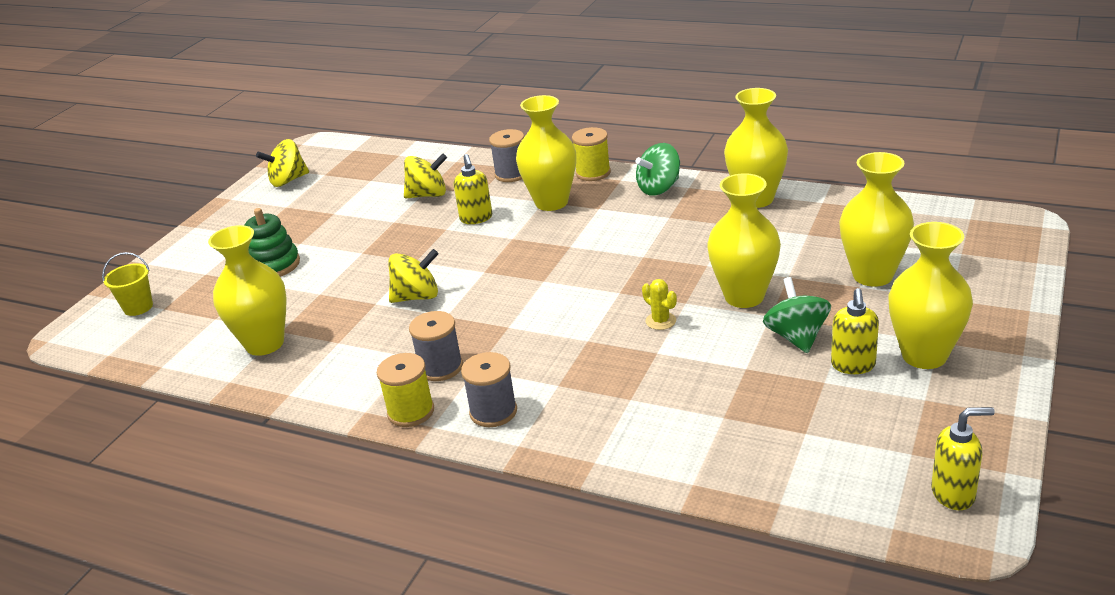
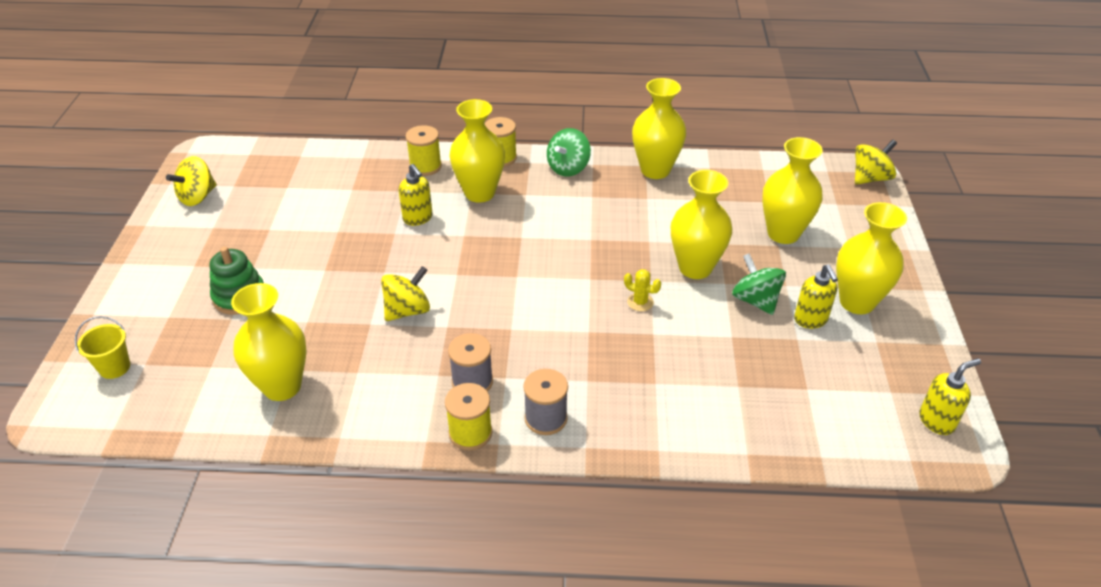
camera: 25 degrees left, 10 degrees up
yellow spinning top [404,154,447,198] -> yellow spinning top moved to [855,140,897,185]
grey spool [489,129,524,182] -> yellow spool [405,125,442,176]

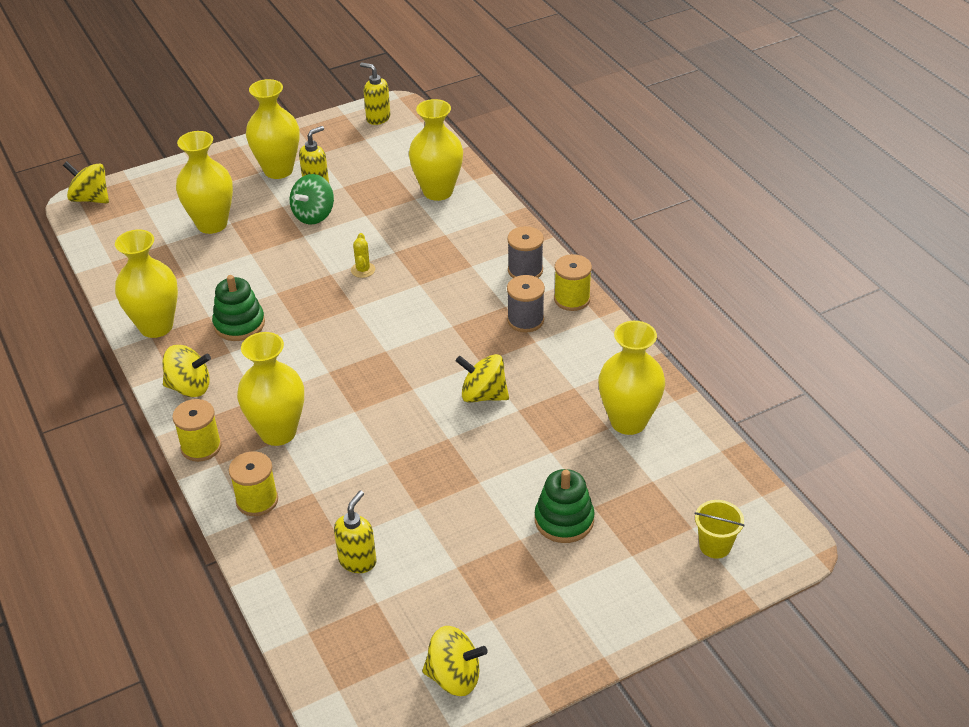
camera: 120 degrees left, 0 degrees up
yellow soap dispenser [399,164,433,226] -> yellow soap dispenser moved to [334,491,377,573]
green spinning top [547,128,591,176] -> yellow spinning top [162,345,211,397]
yellow vase [671,170,732,279] -> yellow vase moved to [409,99,463,201]
none -> green stacking toy [212,275,265,341]

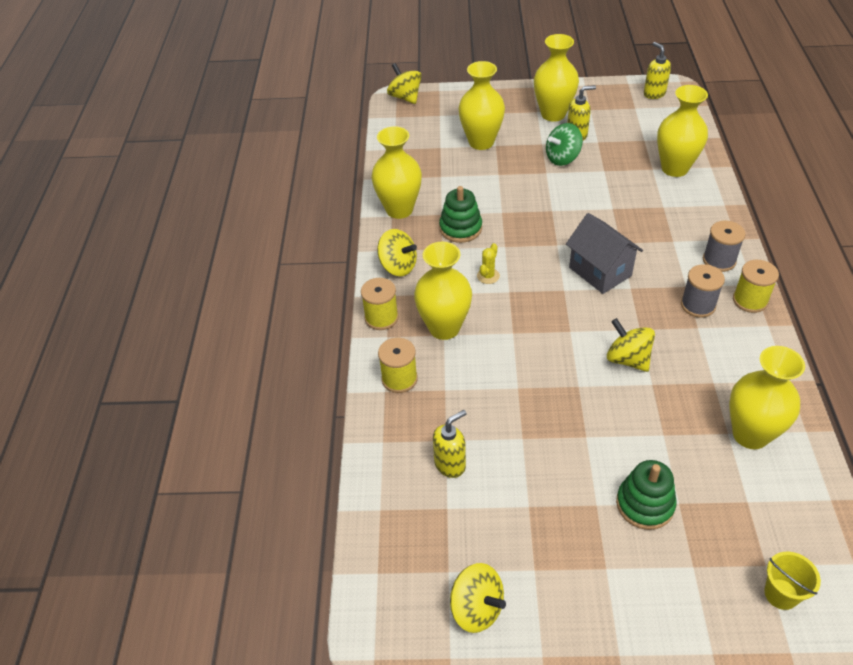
camera: 30 degrees right, 5 degrees up
yellow cactus [351,233,375,278] -> yellow cactus moved to [477,243,500,284]
none -> grey house [566,213,643,294]

